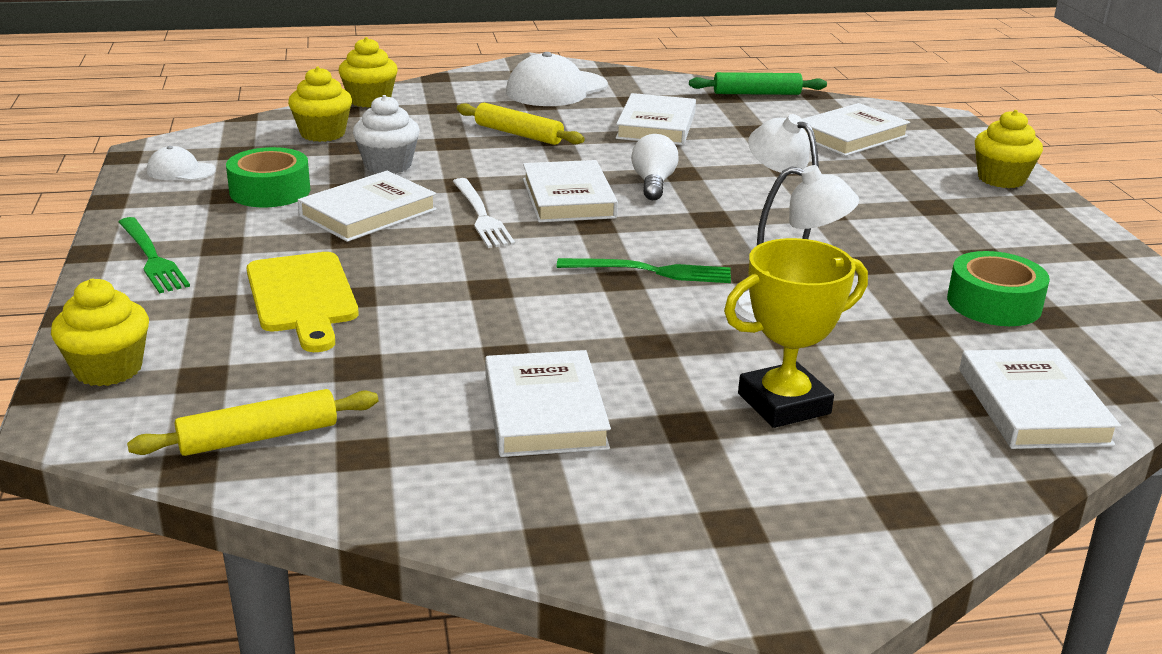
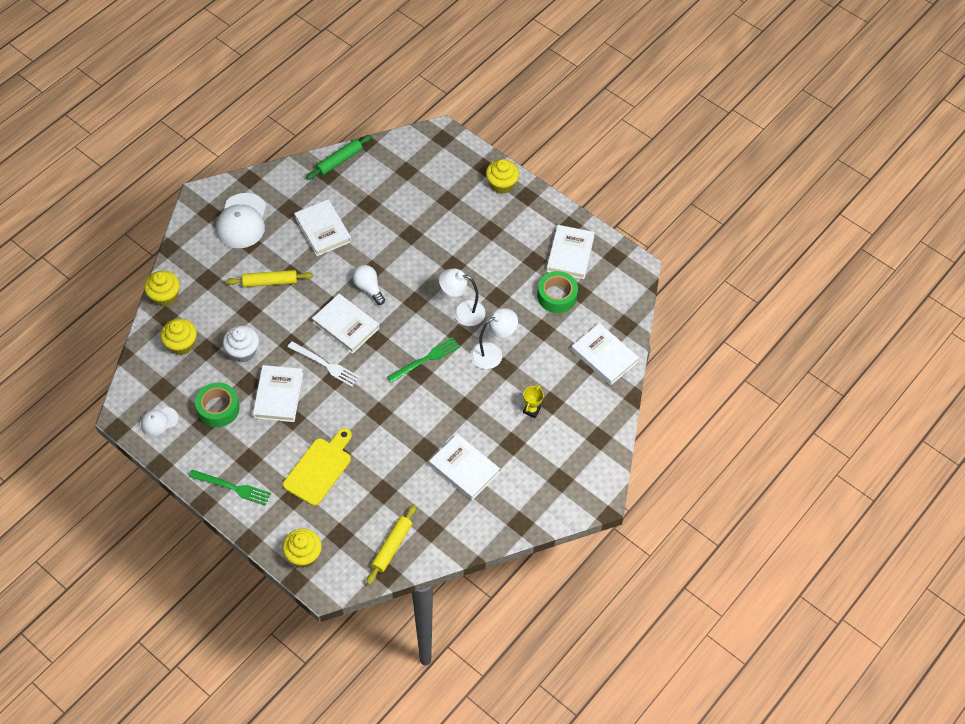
camera: 40 degrees left, 30 degrees up
yellow cutting board [247,252,359,352] -> yellow cutting board turned 90 degrees counterclockwise [283,428,352,506]
yellow trophy [724,238,868,428] -> yellow trophy [523,385,544,418], size x0.51
white book [802,103,910,156] -> white book moved to [547,225,595,279]

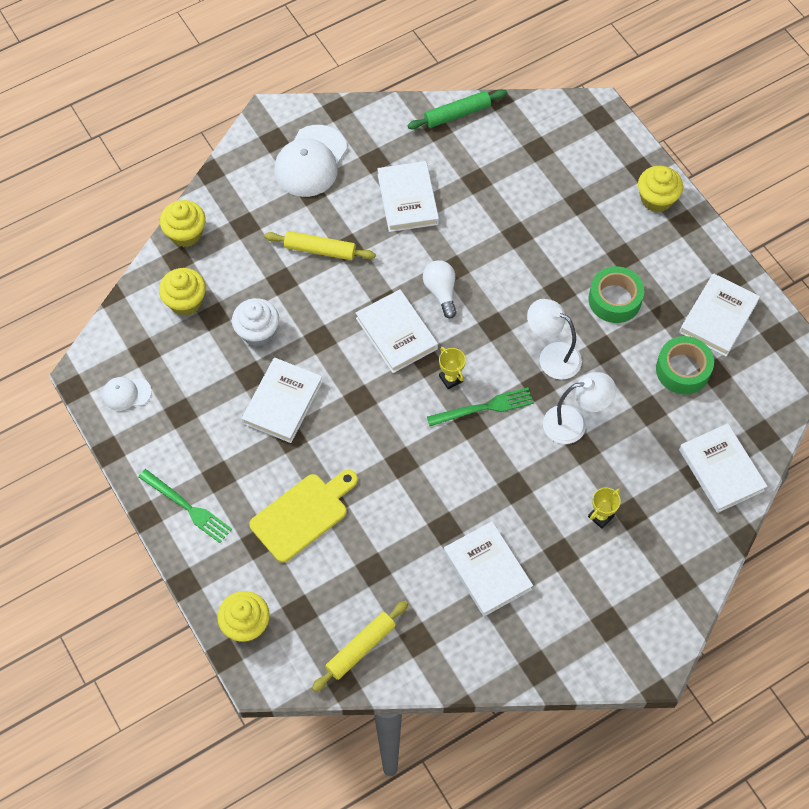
camera: 20 degrees right, 5 degrees up
green tape [195,383,240,427] -> green tape moved to [588,266,644,323]
white fork [288,341,360,387] -> none
none -> yellow trophy [439,347,466,390]

